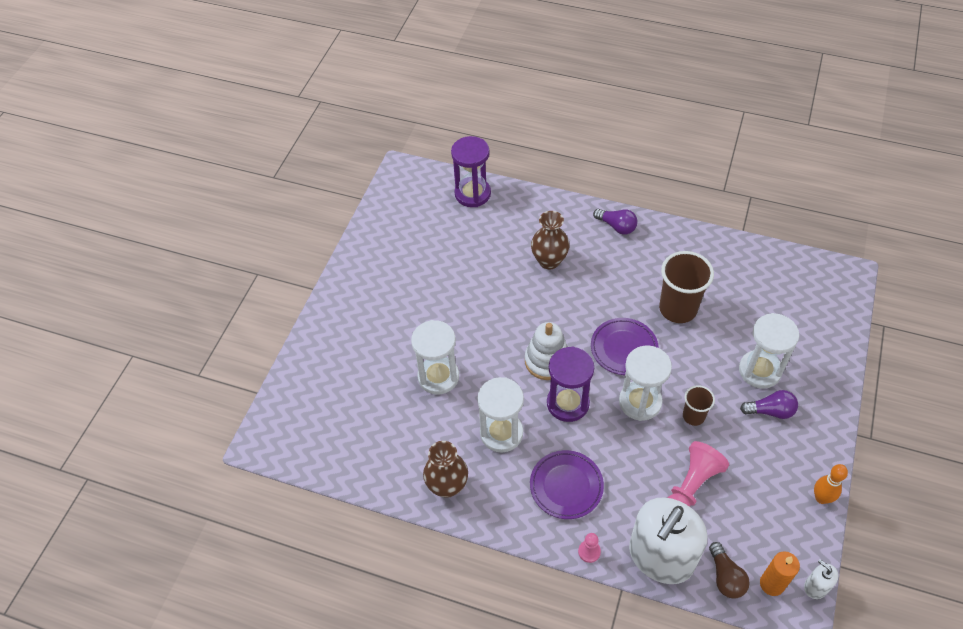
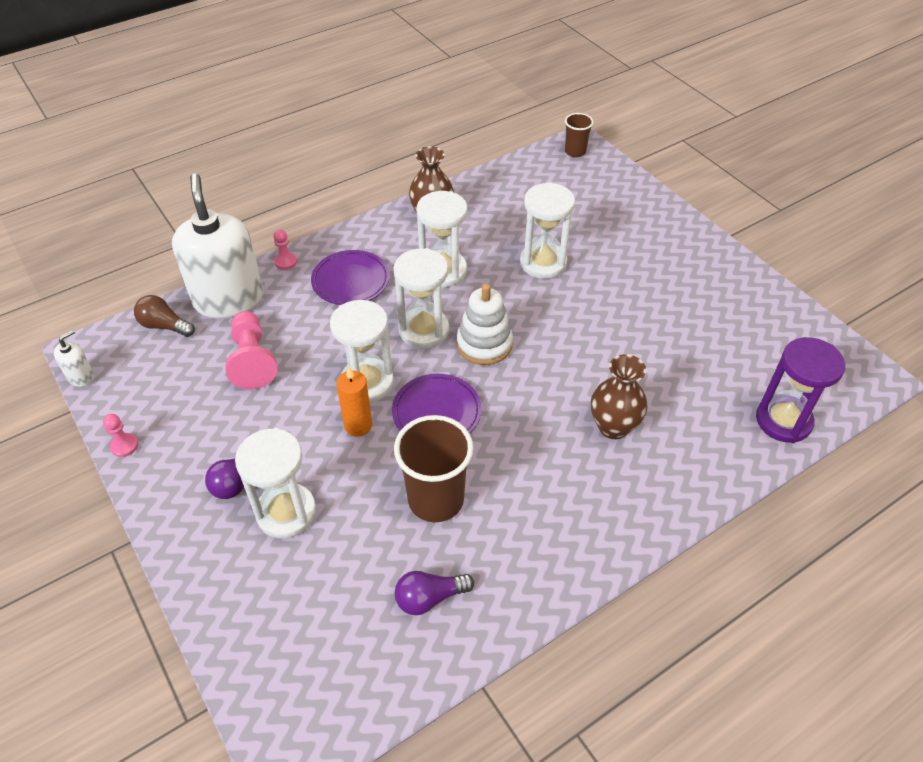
camera: 125 degrees right, 5 degrees down
purple hourglass [547,347,594,422] -> white hourglass [393,248,449,349]
purple light bulb [593,209,638,235] -> purple light bulb moved to [395,571,474,615]
brown cup [683,385,715,426] -> brown cup moved to [565,113,594,157]
orange candle [760,551,800,596] -> orange candle moved to [336,366,372,437]
white soap dispenser [804,559,838,599] -> white soap dispenser turned 45 degrees counterclockwise [54,330,94,387]
orange bowling pin [814,464,848,504] -> pink pawn [103,414,139,457]

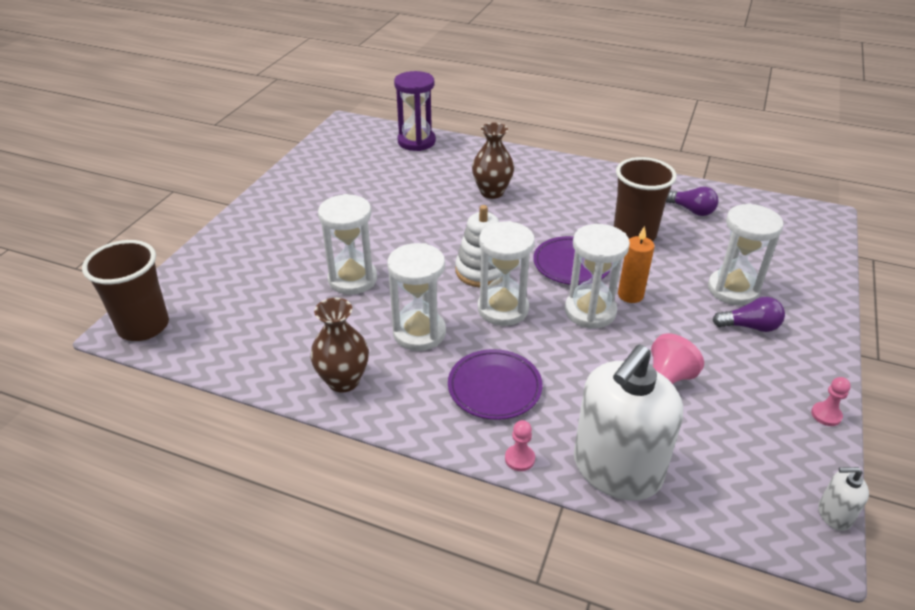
camera: 125 degrees left, 10 degrees down
brown light bulb [134,295,195,337] -> none
brown cup [565,113,594,157] -> brown cup [82,240,169,341], size x1.83

